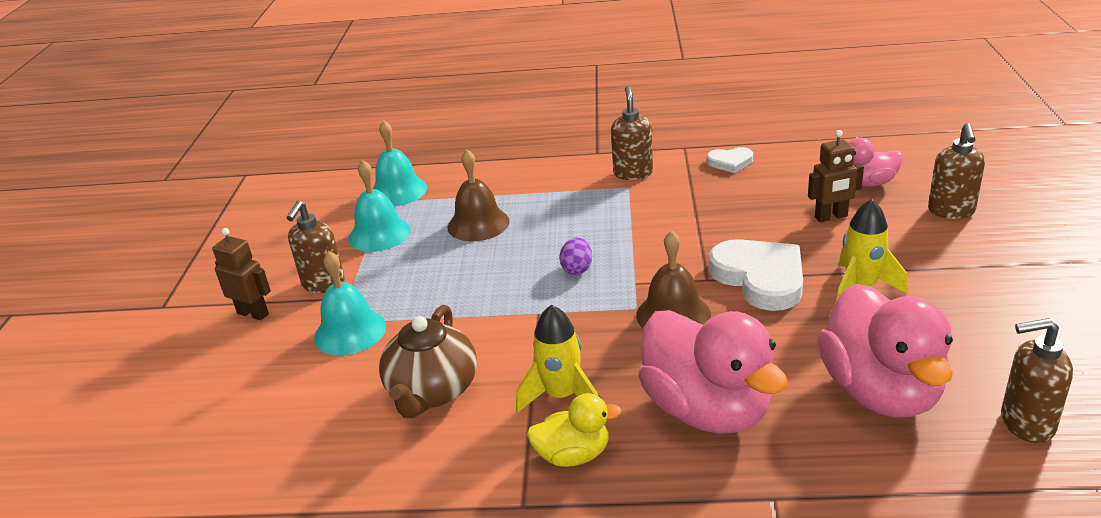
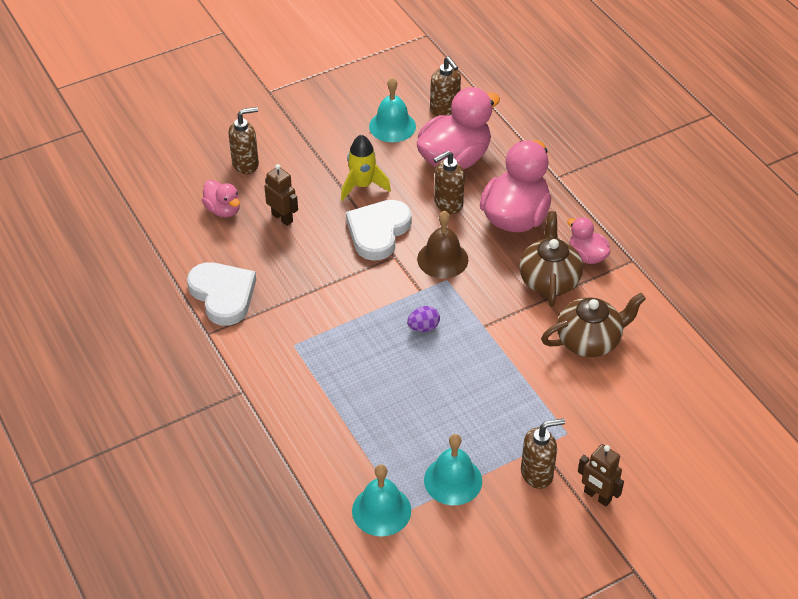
camera: 125 degrees left, 15 degrees up
brown robot [212,228,271,320] -> brown robot turned 45 degrees counterclockwise [578,444,624,506]
turquoise bell [314,251,386,355] -> turquoise bell moved to [369,77,416,142]
brown bell [447,149,510,241] -> none
yellow rocket [516,304,598,413] -> brown teapot [519,211,583,307]
yellow duck [527,393,622,467] -> pink duck [567,217,611,264]
brown soap dispenser [611,86,653,180] -> brown soap dispenser moved to [433,151,465,214]
white heart [707,147,753,173] -> white heart [187,262,256,326], size x1.92

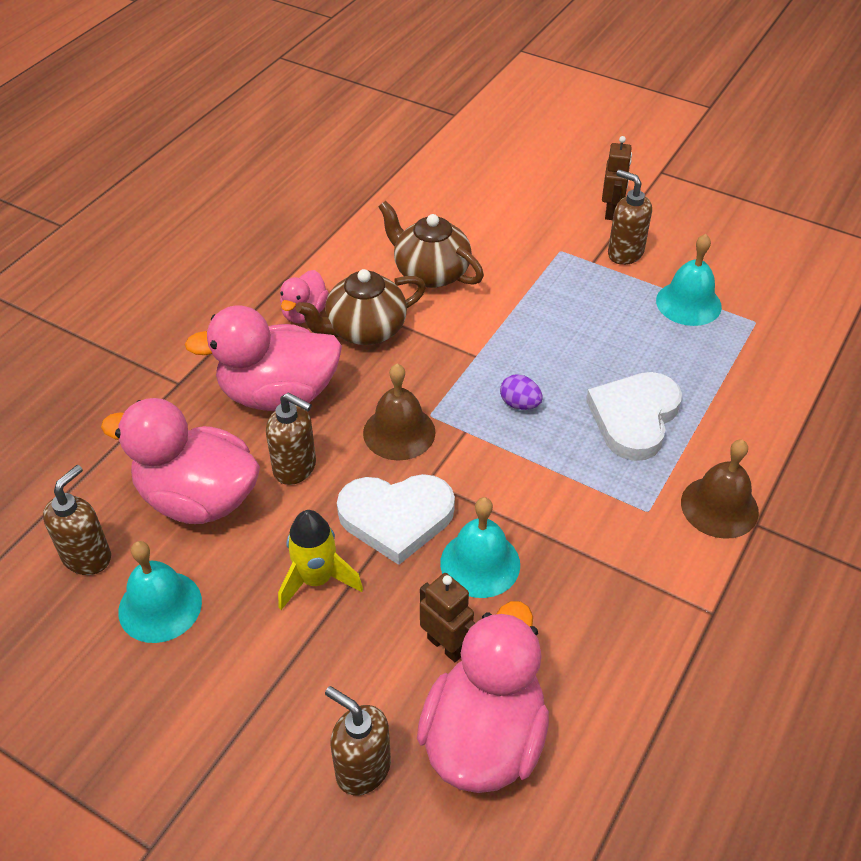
camera: 120 degrees left, 0 degrees up
white heart [187,262,256,326] -> white heart moved to [586,372,682,461]
pink duck [202,180,240,217] -> pink duck [417,601,549,793], size x1.93
brown robot [264,164,298,226] -> brown robot turned 120 degrees clockwise [420,573,475,662]
turquoise bell [352,465,411,537] -> turquoise bell moved to [440,497,520,598]
none -> brown bell [681,440,759,539]

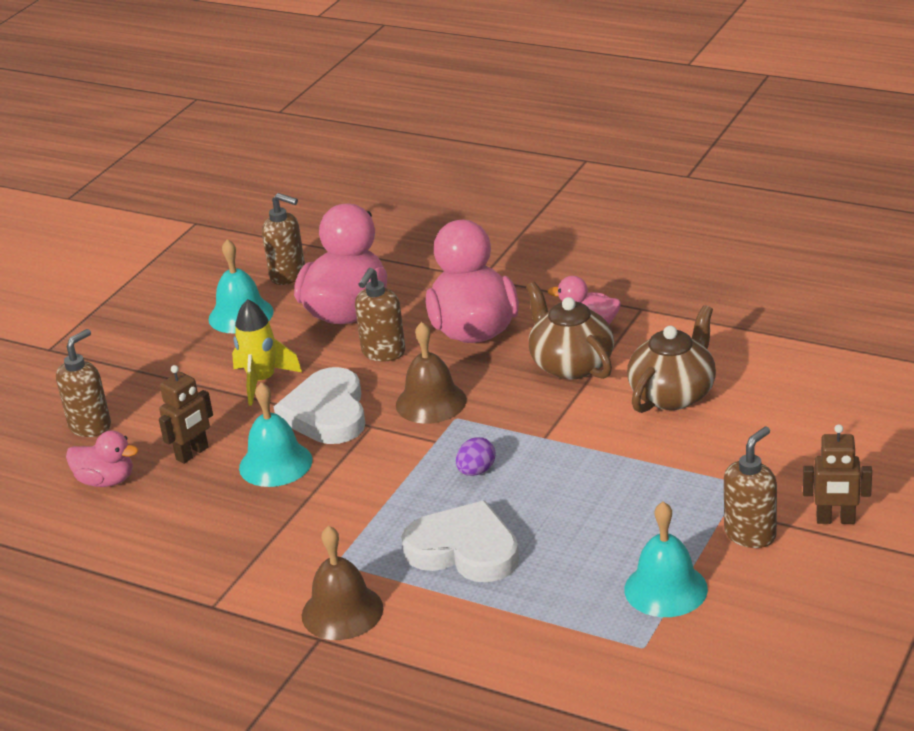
camera: 90 degrees right, 15 degrees down
pink duck [417,601,549,793] -> pink duck [66,430,138,487], size x0.52

